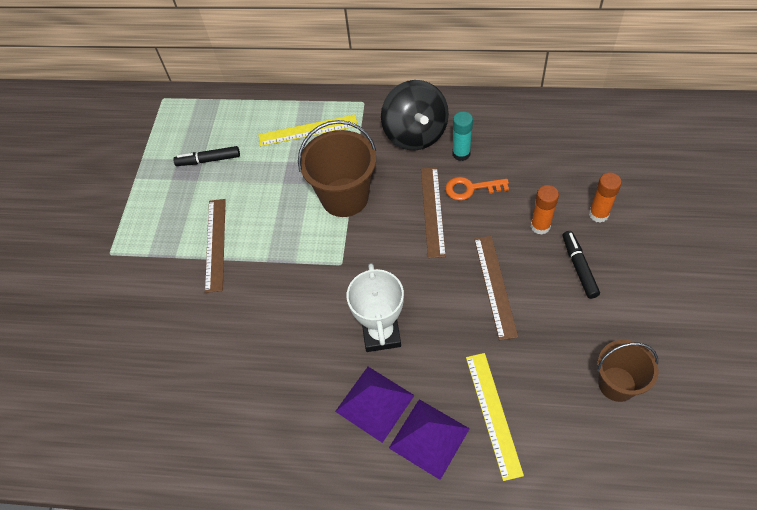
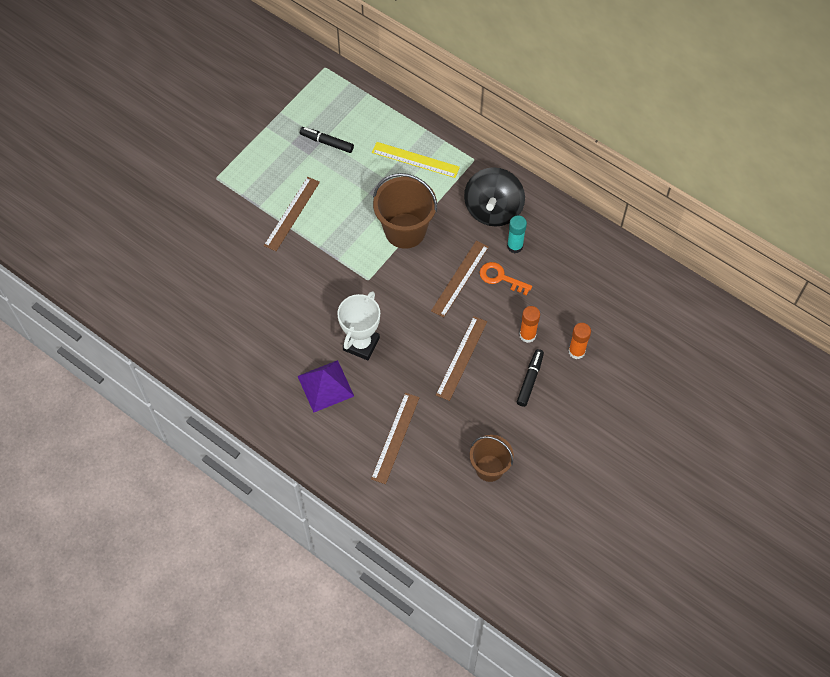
camera: 25 degrees right, 5 degrees up
purple pyramid [389,399,470,480] -> none
yellow ruler [466,353,524,481] -> brown ruler [371,393,420,484]

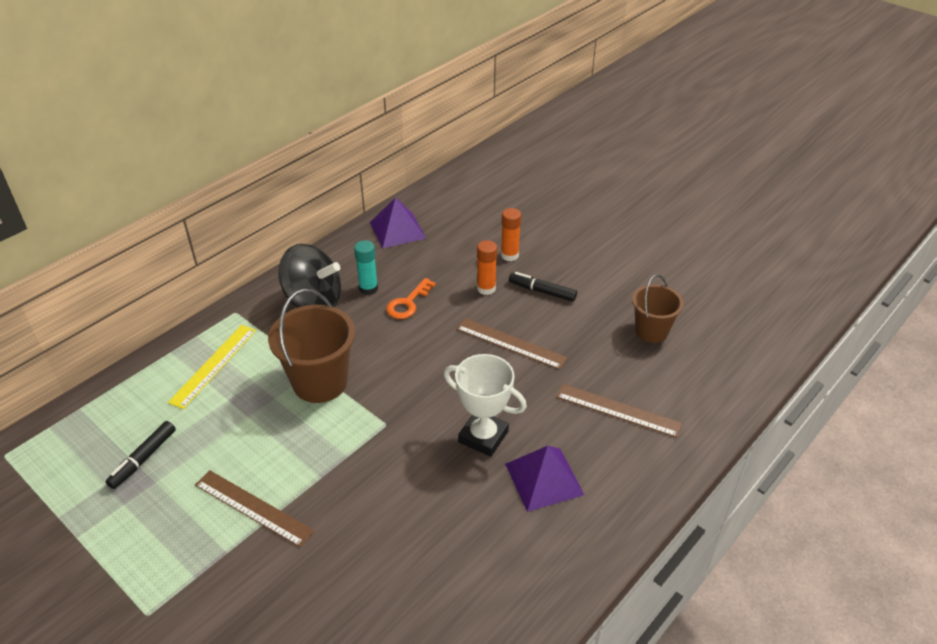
camera: 85 degrees left, 20 degrees down
brown ruler [431,241,489,318] -> none
none -> purple pyramid [370,197,426,249]

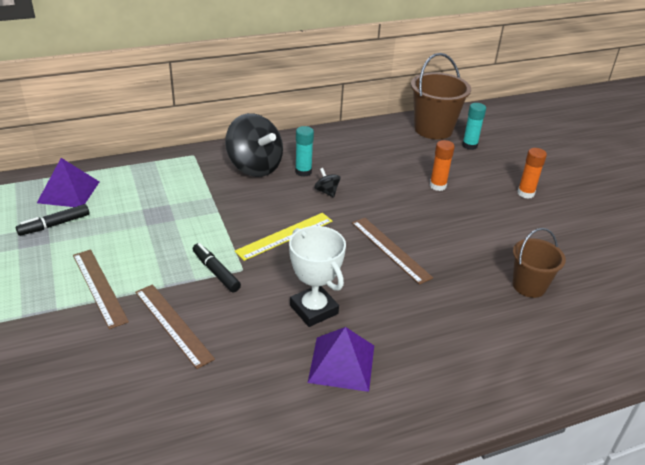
camera: 25 degrees right, 5 degrees down
yellow ruler [168,325,256,409] -> yellow ruler moved to [235,213,332,261]
brown bucket [268,289,355,403] -> brown bucket moved to [411,53,471,139]
purple pyramid [370,197,426,249] -> purple pyramid moved to [37,158,99,207]
orange key [386,278,436,319] -> black spinning top [314,168,340,198]
orange glue stick [477,240,497,295] -> orange glue stick moved to [517,148,547,199]
black marker [509,272,577,302] -> black marker moved to [193,243,241,292]
brown ruler [556,384,682,438] -> brown ruler moved to [135,284,215,369]
none -> turquoise glue stick [462,103,486,150]

